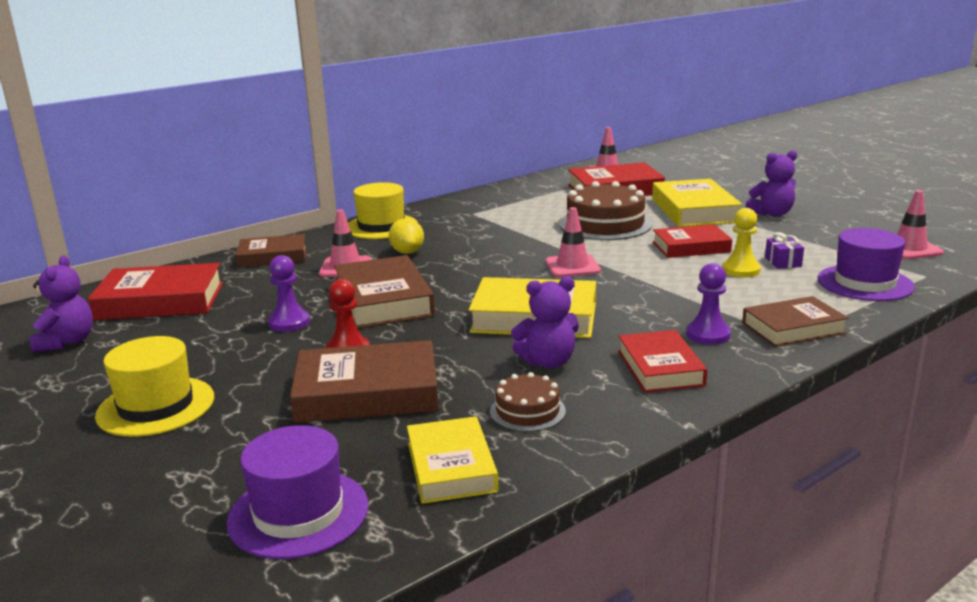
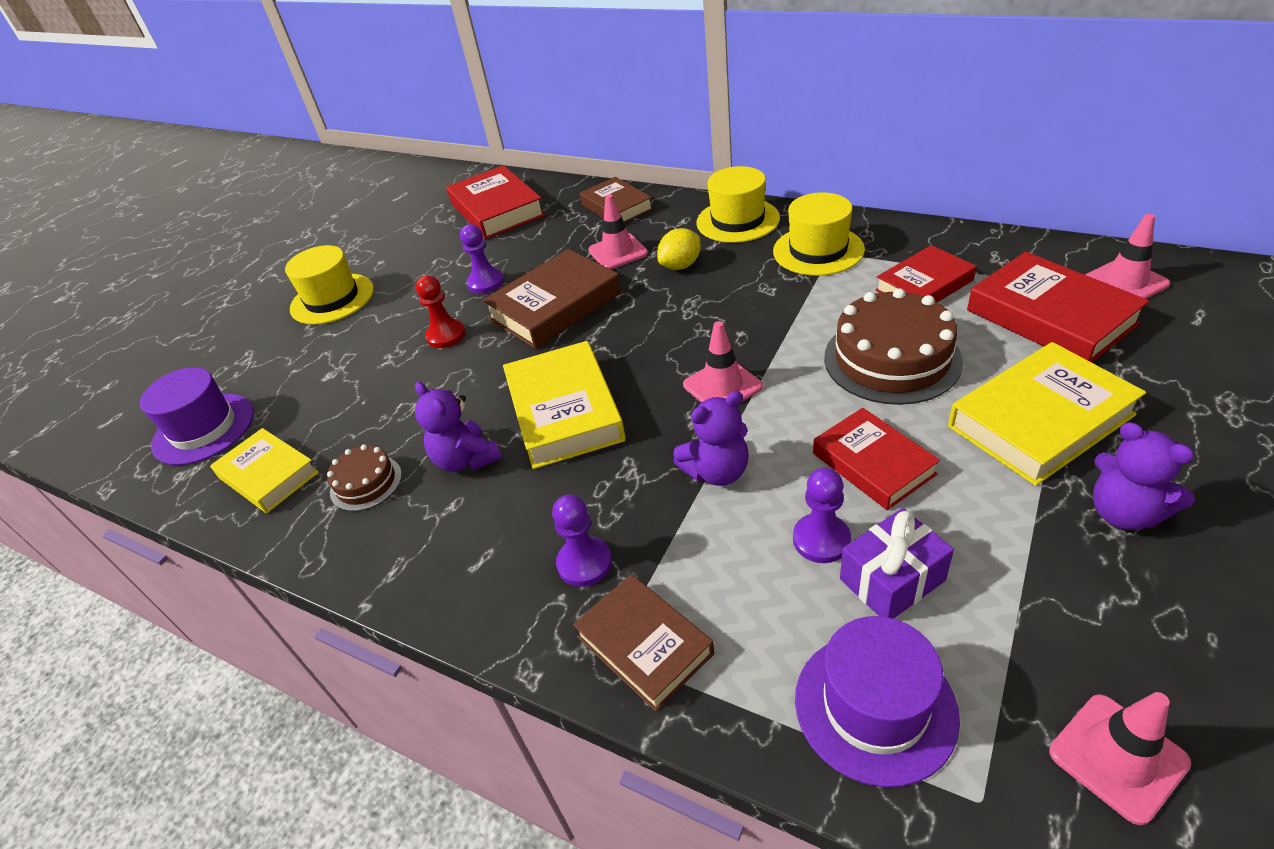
camera: 70 degrees right, 20 degrees up
purple teddy bear [30,255,93,352] -> purple teddy bear moved to [673,391,749,486]
brown book [290,340,439,423] -> none
yellow book [407,416,498,504] -> yellow book turned 75 degrees clockwise [210,428,319,513]
red book [618,330,707,393] -> red book moved to [875,245,976,302]
yellow pawn [723,208,761,277] -> purple pawn [793,468,851,563]
purple gift [765,232,804,269] -> purple gift [840,508,954,619], size x1.55
none -> yellow hat [773,192,865,276]

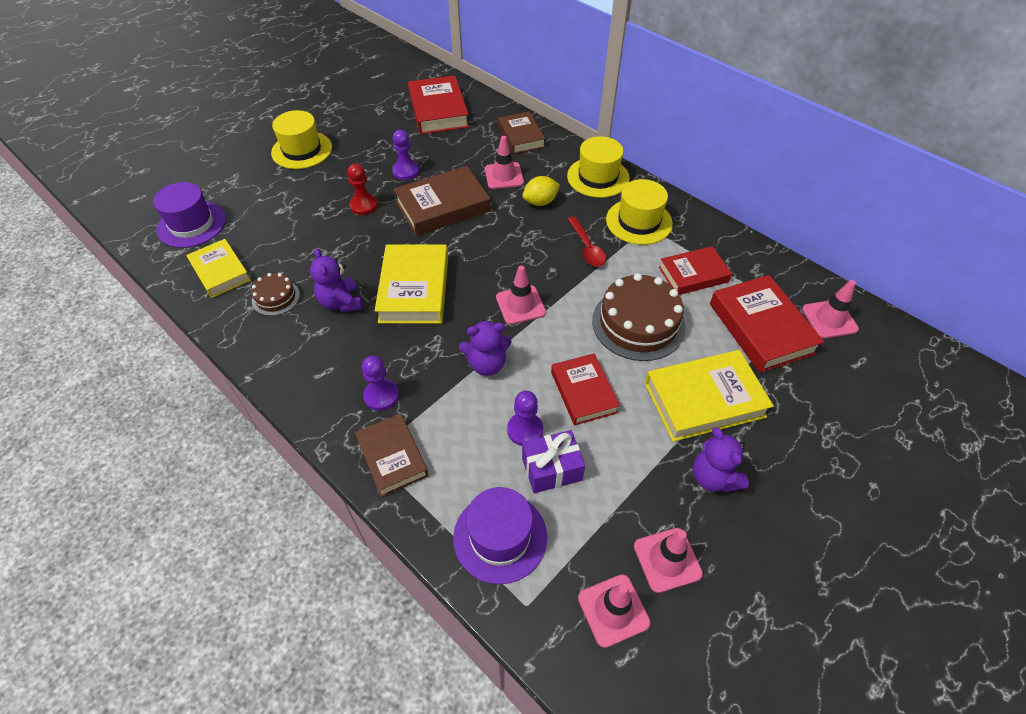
camera: 10 degrees right, 10 degrees up
none -> red spoon [568,217,606,267]
none -> pink traffic cone [634,528,703,593]

